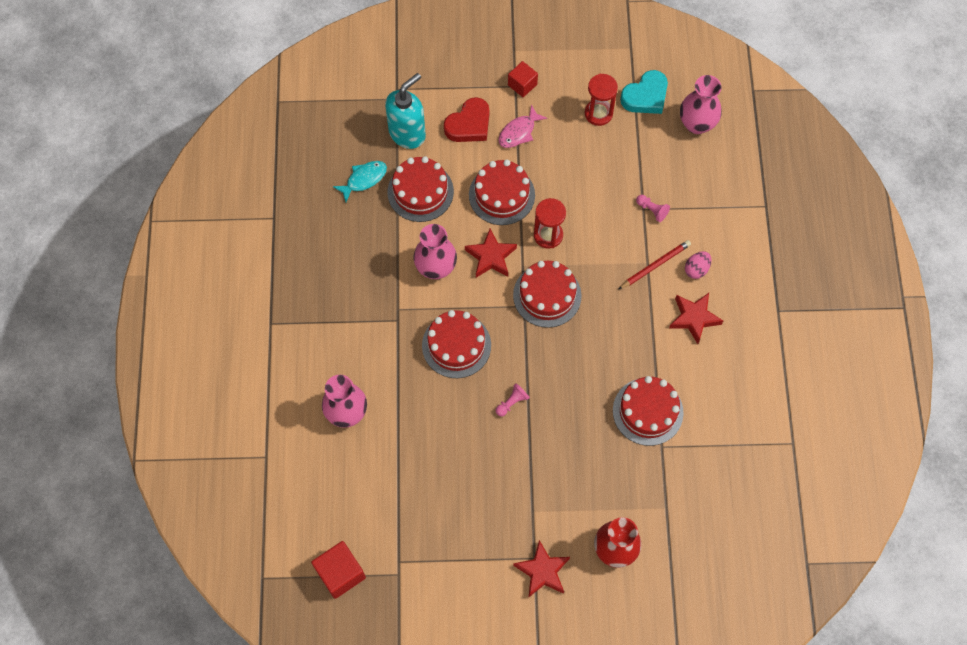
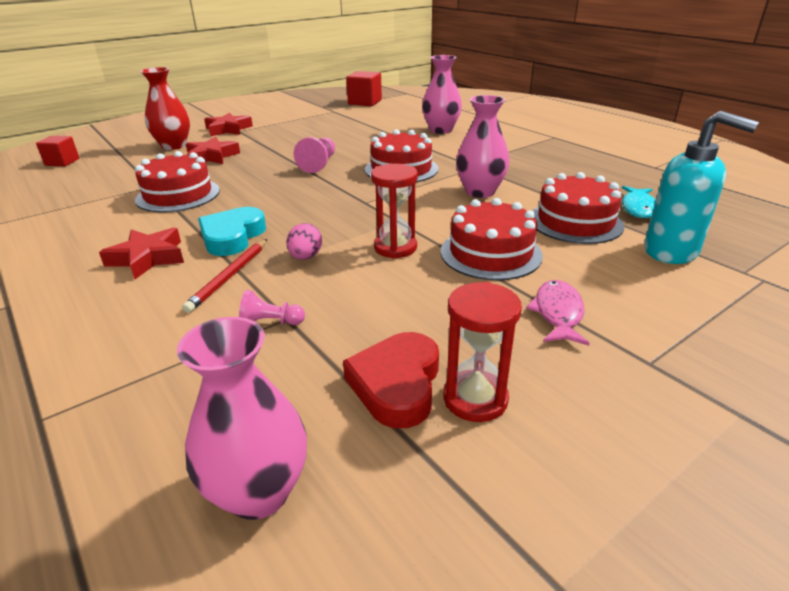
camera: 145 degrees right, 35 degrees down
turquoise soap dispenser [385,73,426,149] -> turquoise soap dispenser turned 60 degrees counterclockwise [644,111,759,264]
red heart [444,97,489,142] -> red heart moved to [343,332,439,428]
red star [465,229,517,278] -> red star moved to [186,137,240,164]
pink pawn [495,383,530,416] -> pink pawn [294,137,335,173], size x1.59
red cube [508,61,538,97] -> red cube moved to [36,136,79,166]
red cake [513,261,582,328] -> none
turquoise heart [620,70,668,114] -> turquoise heart moved to [198,207,266,256]
pink egg [685,251,712,279] -> pink egg moved to [286,223,322,260]

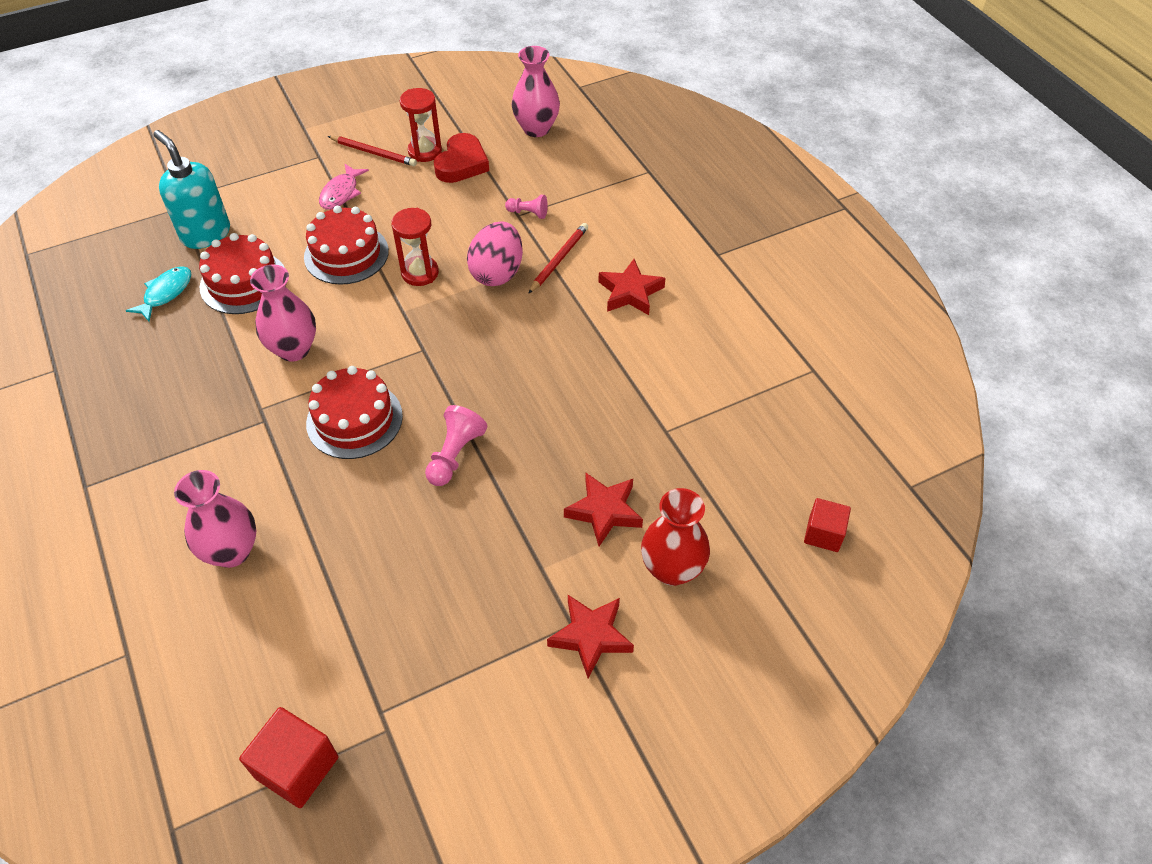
camera: 170 degrees left, 20 degrees up
red cake [135,151,220,213] -> none
turquoise heart [198,207,266,256] -> none
pink egg [286,223,322,260] -> pink egg [467,221,523,286], size x1.82
none -> red pencil [328,136,417,166]

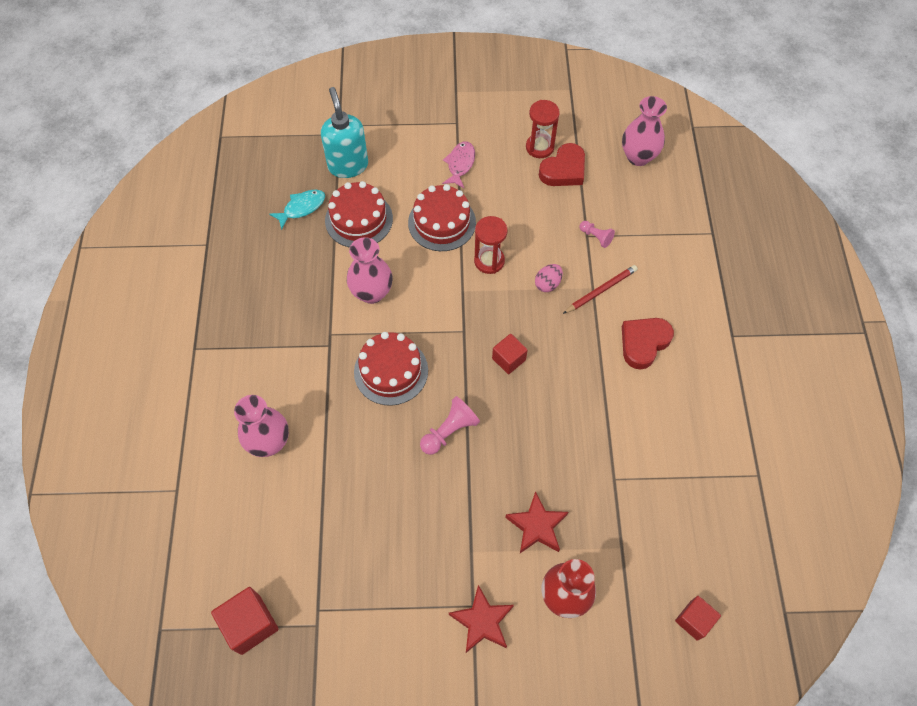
camera: 25 degrees right, 10 degrees up
pink fish [319,164,369,210] -> pink fish turned 150 degrees clockwise [442,141,475,188]
red pencil [328,136,417,166] -> none
pink egg [467,221,523,286] -> pink egg [535,264,563,292], size x0.55
red star [598,259,665,315] -> red heart [622,318,674,369]
none -> red cube [492,334,528,374]

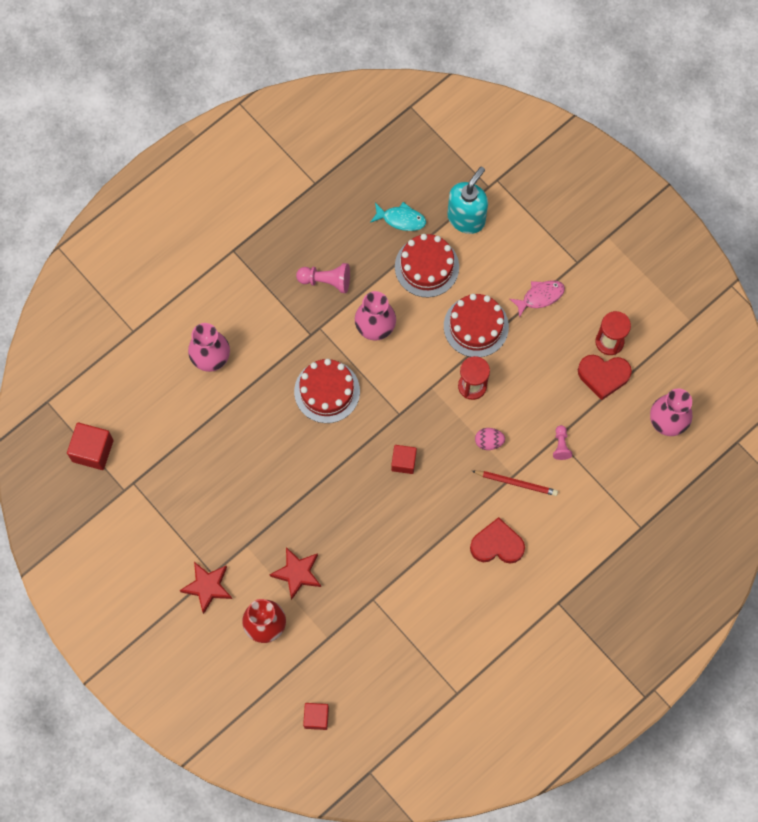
camera: 50 degrees right, 10 degrees up
pink pawn [420,396,480,455] -> pink pawn moved to [296,263,350,293]

